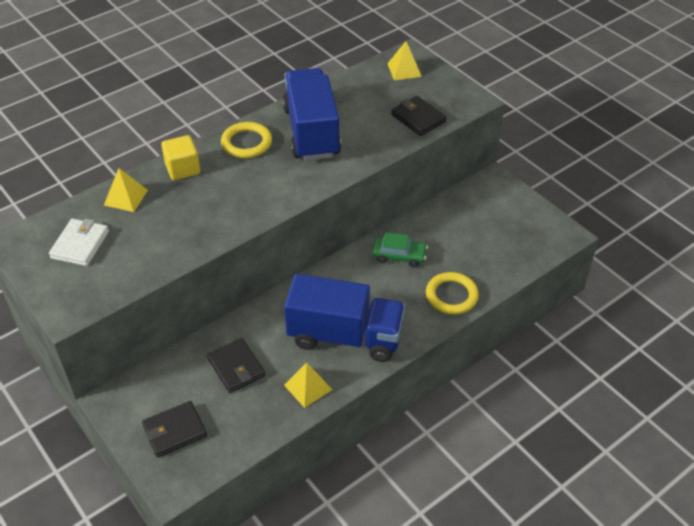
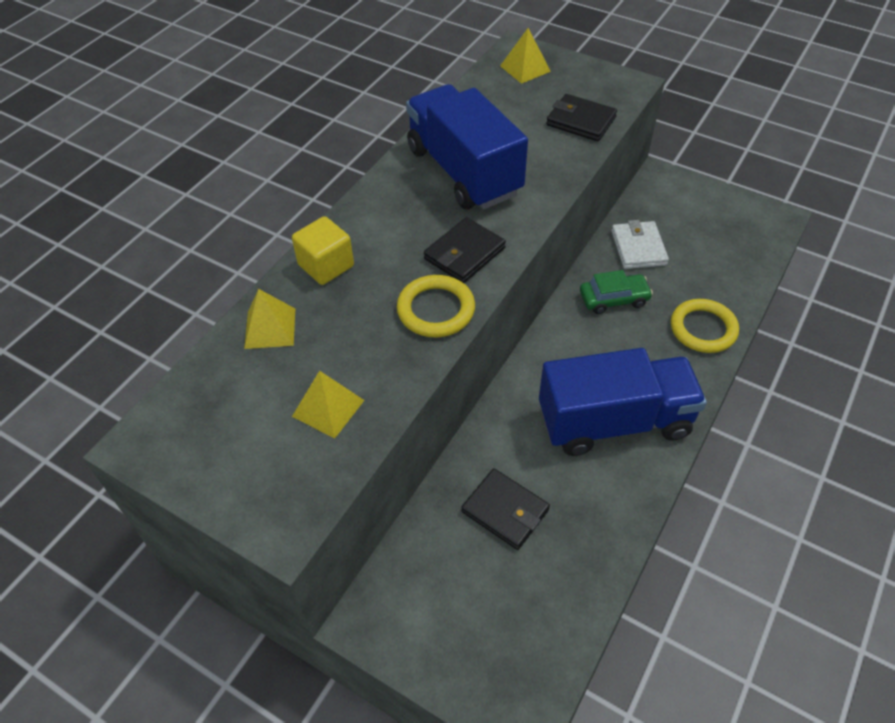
camera: 20 degrees left, 5 degrees up
white wallet [49,219,109,266] -> white wallet moved to [611,220,669,269]
black wallet [142,401,207,457] -> black wallet moved to [424,217,506,283]
yellow ring [221,122,272,158] -> yellow ring moved to [397,275,475,337]
yellow pyramid [284,362,332,408] -> yellow pyramid moved to [292,371,365,439]

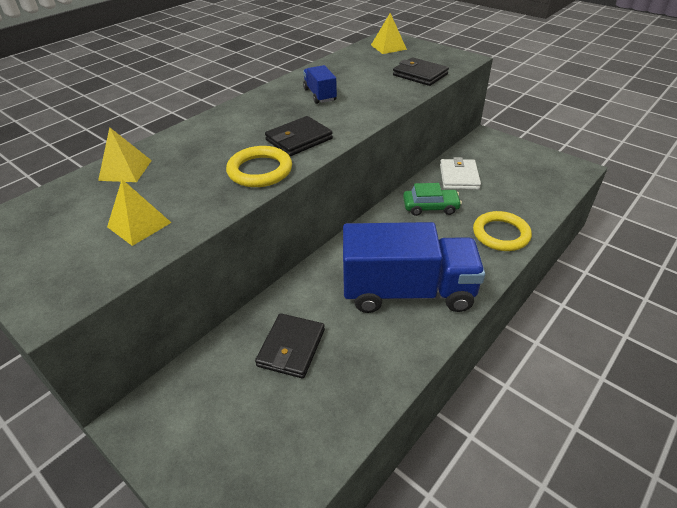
camera: 10 degrees right, 10 degrees down
yellow cube [292,216,354,285] -> none
blue truck [406,84,528,210] -> blue truck [303,65,337,104], size x0.45
black wallet [461,468,550,550] -> black wallet turned 60 degrees clockwise [255,313,325,379]

